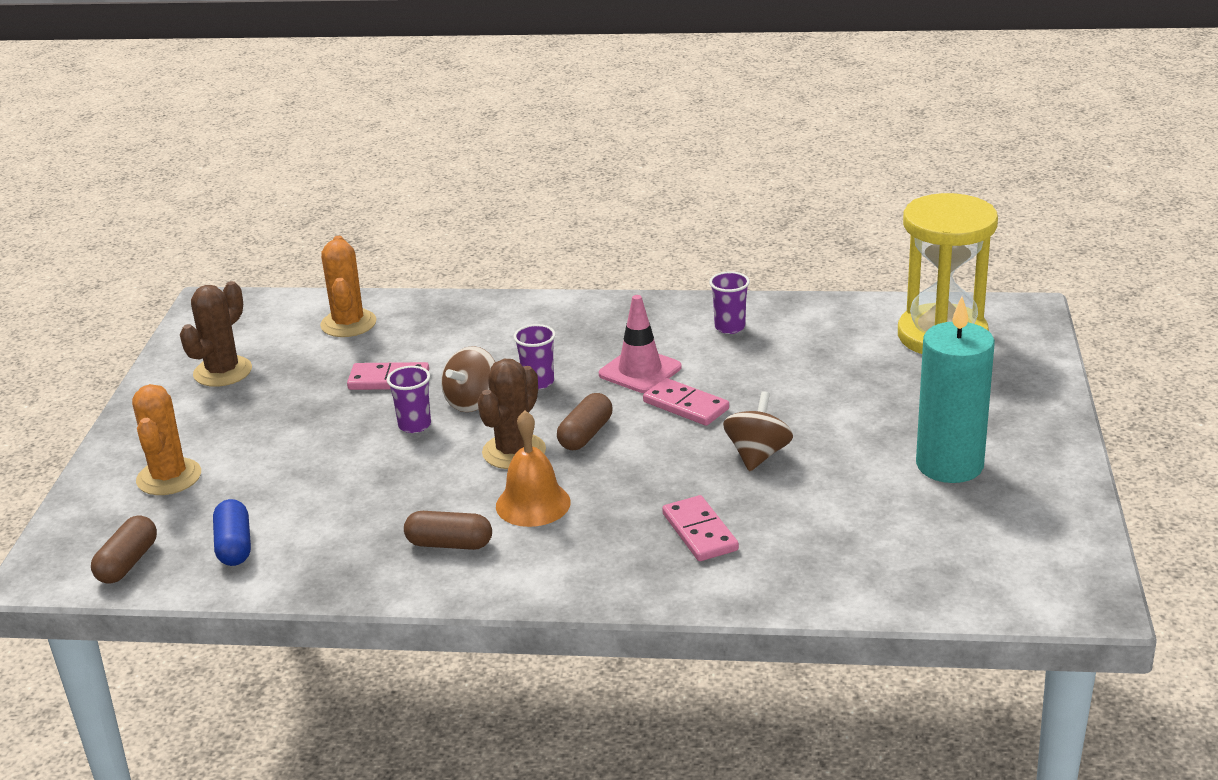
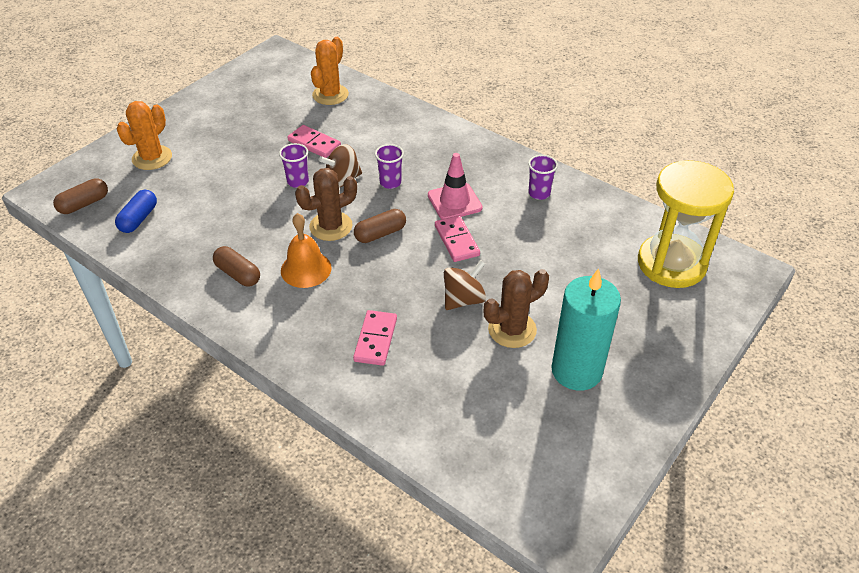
camera: 30 degrees right, 15 degrees up
brown cactus [180,281,252,387] -> brown cactus moved to [483,269,549,348]

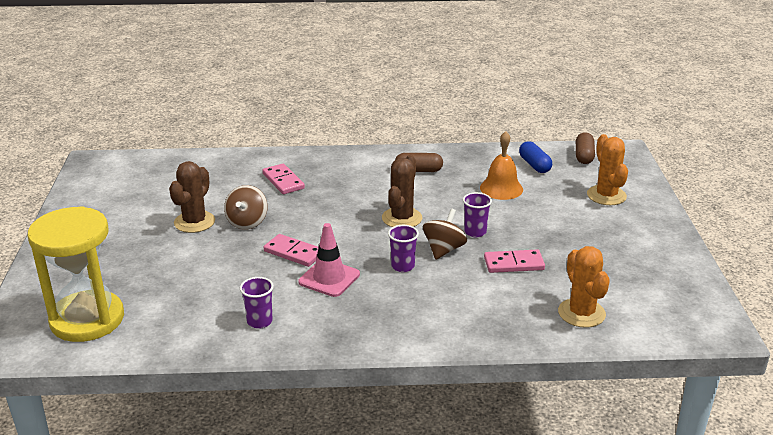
camera: 140 degrees right, 15 degrees down
orange bell [281,213,332,288] -> orange bell moved to [480,131,523,200]
brown capsule [354,209,406,243] -> none
turquoise candle [551,268,621,391] -> none

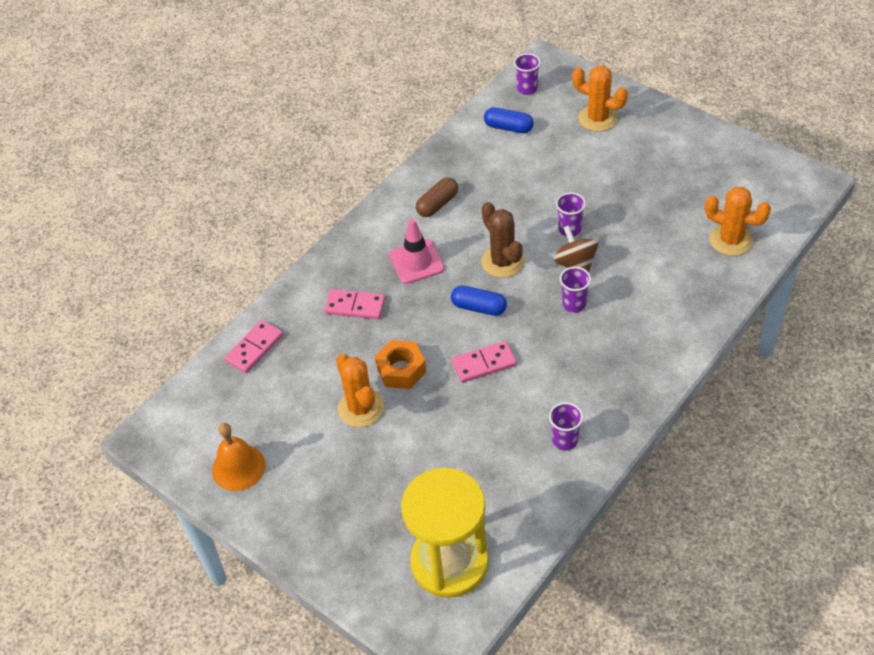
camera: 45 degrees left, 20 degrees up
brown cactus [169,161,215,233] -> orange cactus [336,354,384,427]
brown spinning top [224,185,267,230] -> orange nut [375,340,426,389]
pink traffic cone [298,223,360,297] -> pink traffic cone moved to [389,219,444,284]
orange bell [480,131,523,200] -> orange bell moved to [212,423,265,491]
pink domino [484,249,545,273] -> pink domino moved to [225,320,283,373]
brown capsule [576,132,595,164] -> purple cup [514,53,541,95]
none -> blue capsule [451,286,507,316]

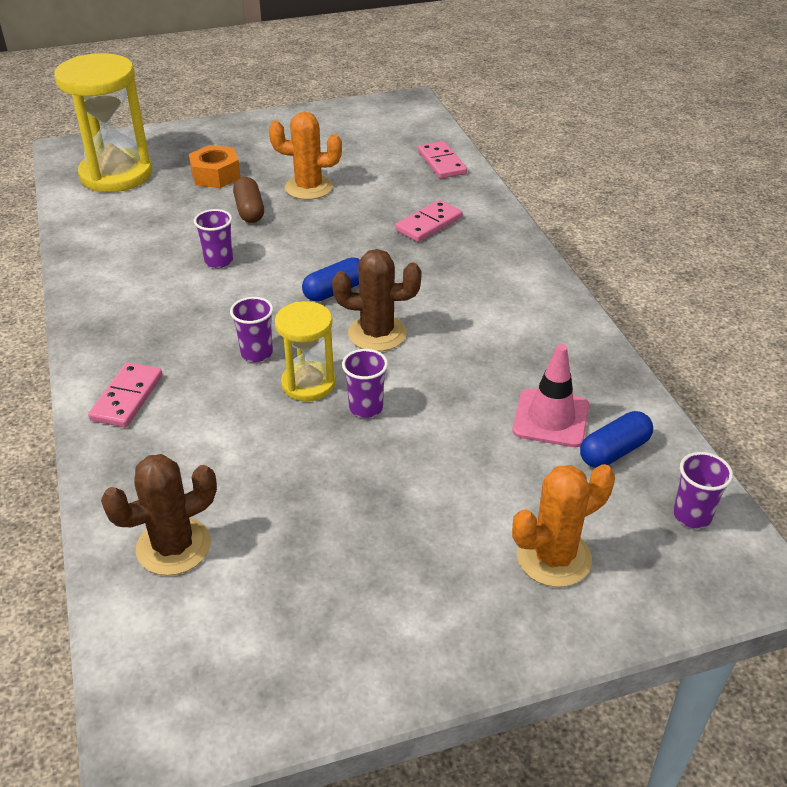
camera: 120 degrees right, 10 degrees down
orange bell [212,423,265,491] -> none
orange nut [375,340,426,389] -> orange nut moved to [189,145,241,188]
pink traffic cone [389,219,444,284] -> pink traffic cone moved to [512,344,589,447]
brown capsule [416,177,458,217] -> brown capsule moved to [233,177,264,223]
pink domino [452,341,517,383] -> pink domino moved to [88,362,163,428]
purple cup [549,402,583,451] -> purple cup moved to [194,209,233,268]
brown spinning top [554,226,598,272] -> yellow hourglass [275,301,336,401]
orange cactus [705,187,771,256] -> brown cactus [101,454,217,576]

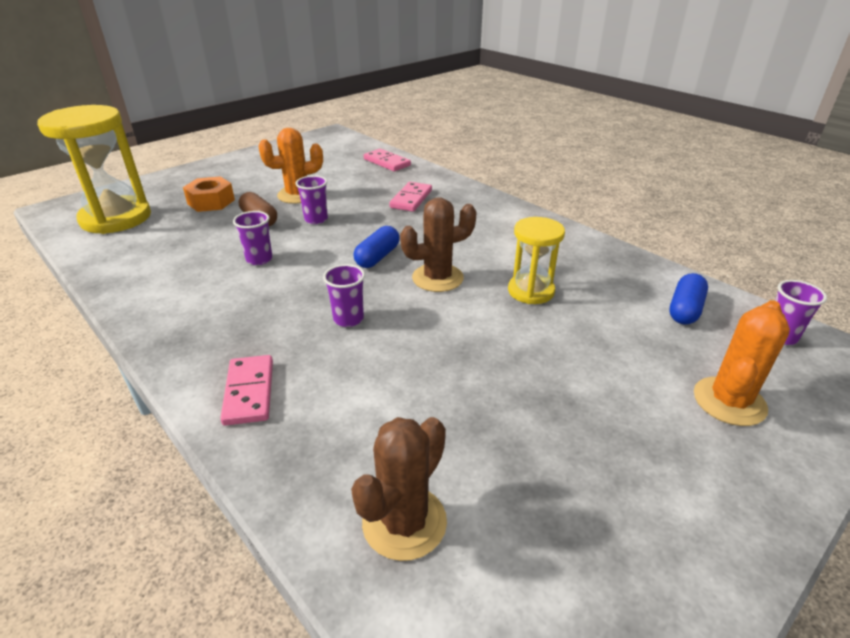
camera: 25 degrees left, 5 degrees down
yellow hourglass [275,301,336,401] -> yellow hourglass moved to [508,217,565,304]
purple cup [342,349,388,418] -> purple cup moved to [296,176,328,224]
pink traffic cone [512,344,589,447] -> none

